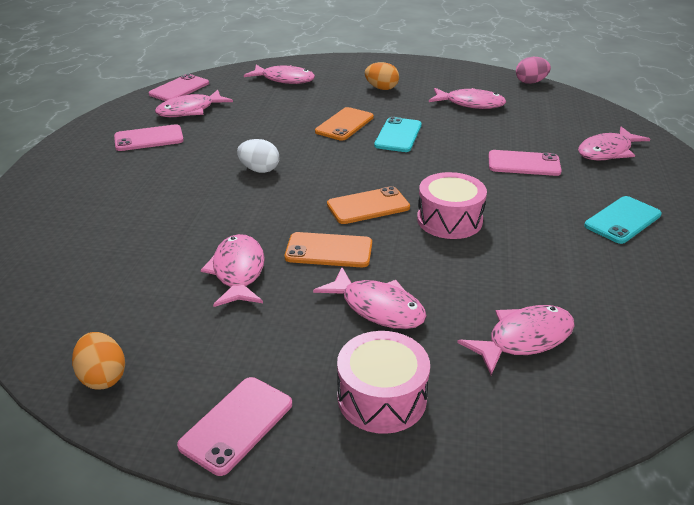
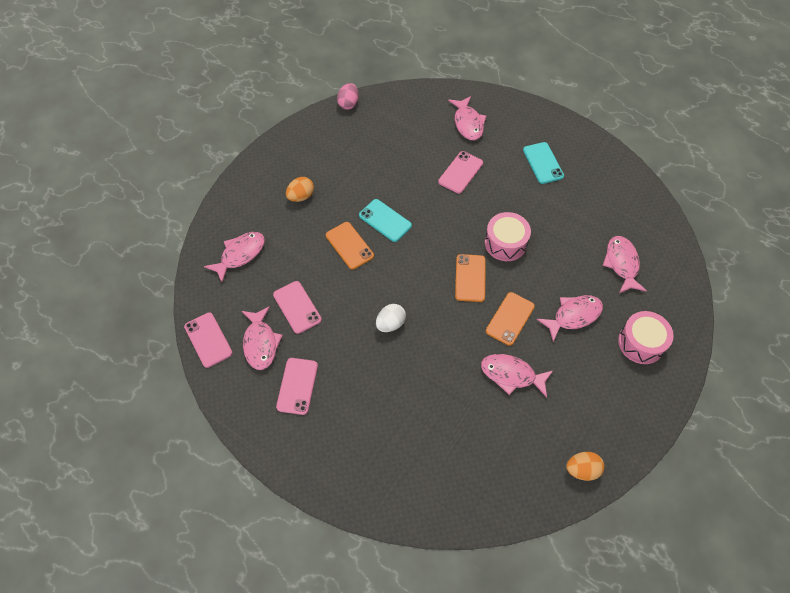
camera: 65 degrees left, 25 degrees up
pink phone [177,377,292,476] -> pink phone moved to [273,281,322,334]
pink fish [429,88,506,109] -> none

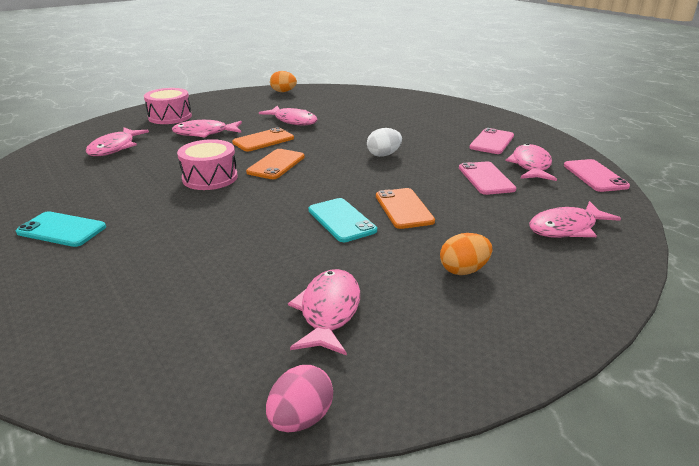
camera: 160 degrees left, 30 degrees down
pink phone [438,151,483,194] -> none
pink fish [448,96,486,140] -> pink fish moved to [288,269,360,356]
turquoise phone [523,142,564,184] -> turquoise phone turned 75 degrees counterclockwise [16,211,106,247]

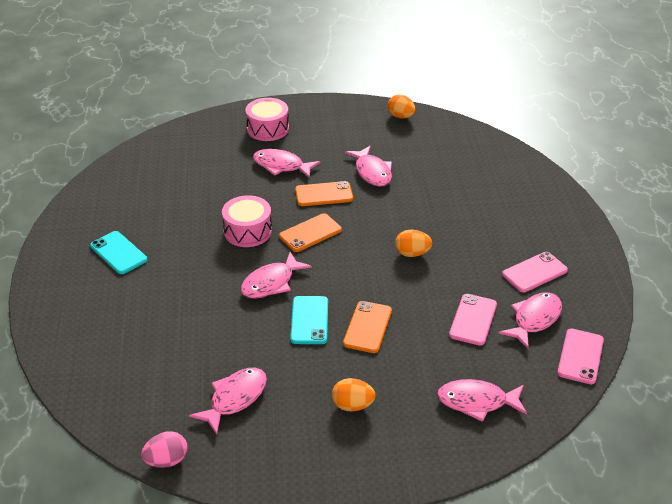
camera: 30 degrees right, 10 degrees up
pink fish [86,127,149,156] -> pink fish moved to [241,252,312,299]
white egg [367,128,402,157] -> orange egg [395,230,432,257]

